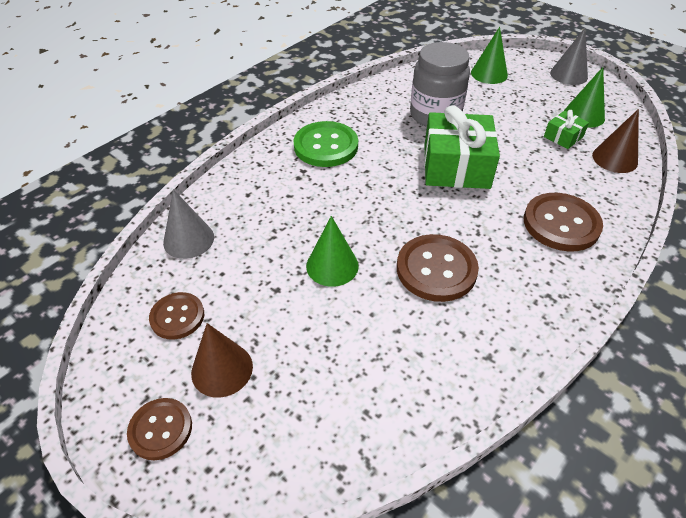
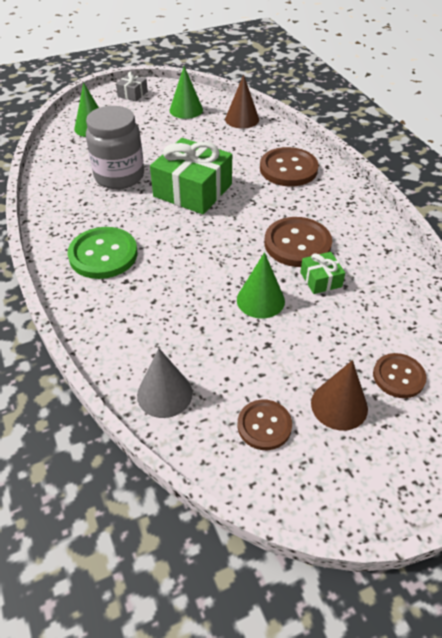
camera: 65 degrees left, 0 degrees up
brown button [127,398,192,460] -> brown button moved to [373,353,427,398]
green gift [544,110,589,149] -> green gift moved to [300,252,345,294]
grey cone [550,28,588,85] -> grey gift [116,71,148,101]

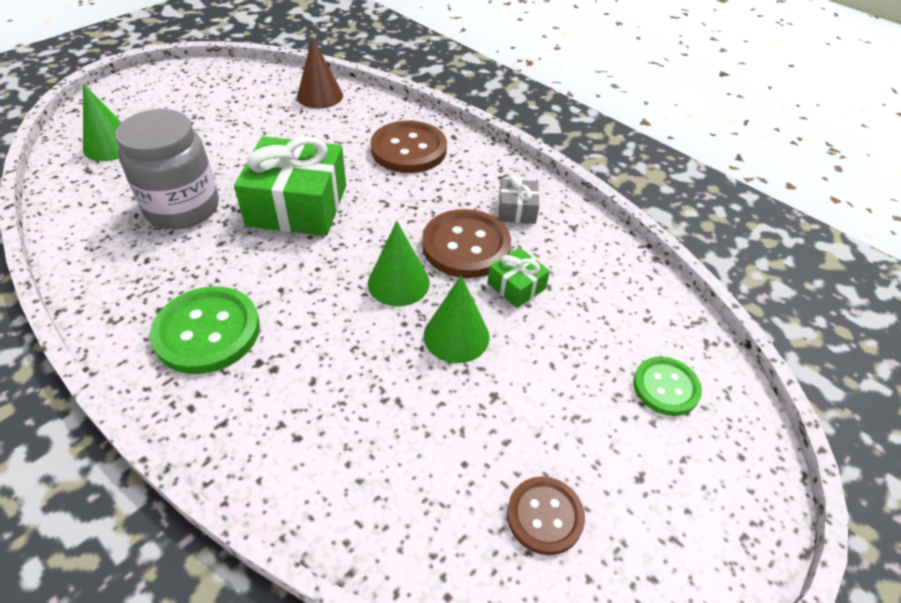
camera: 25 degrees left, 0 degrees up
grey gift [116,71,148,101] -> grey gift moved to [498,176,539,224]
grey cone [137,348,193,418] -> none
green cone [169,66,203,119] -> green cone moved to [368,221,430,306]
brown cone [311,360,368,431] -> none
brown button [373,353,427,398] -> green button [633,357,702,416]

